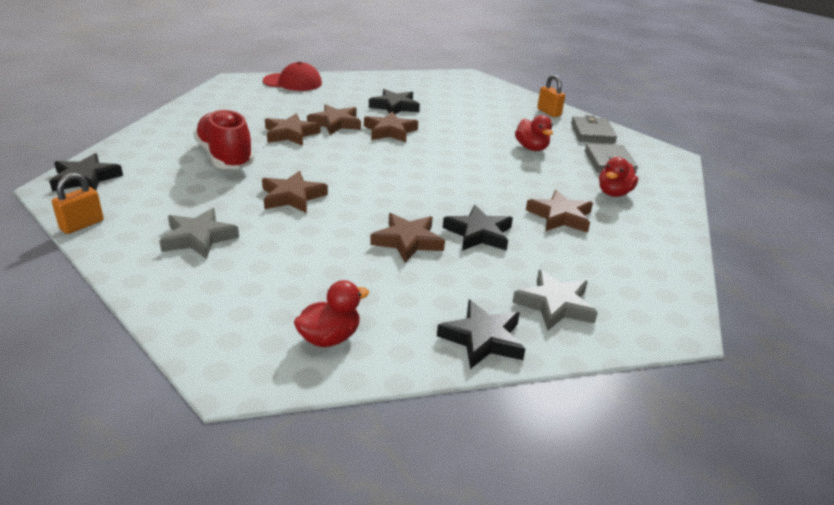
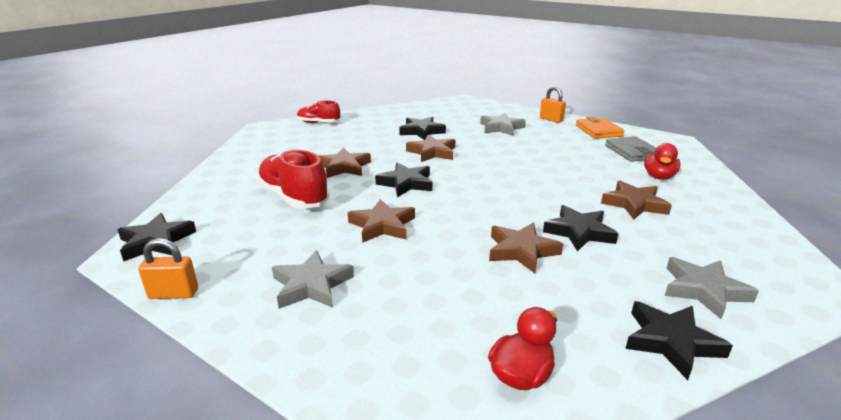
camera: 10 degrees left, 5 degrees down
orange padlock [52,173,104,234] -> orange padlock turned 60 degrees clockwise [138,238,198,299]
red cap [263,61,322,91] -> red shoe [297,100,340,123]
brown star [307,104,361,135] -> none
red duck [515,115,553,151] -> none
grey wallet [571,115,617,144] -> orange wallet [576,117,625,139]
none -> black star [375,163,432,197]
none -> grey star [480,113,526,136]

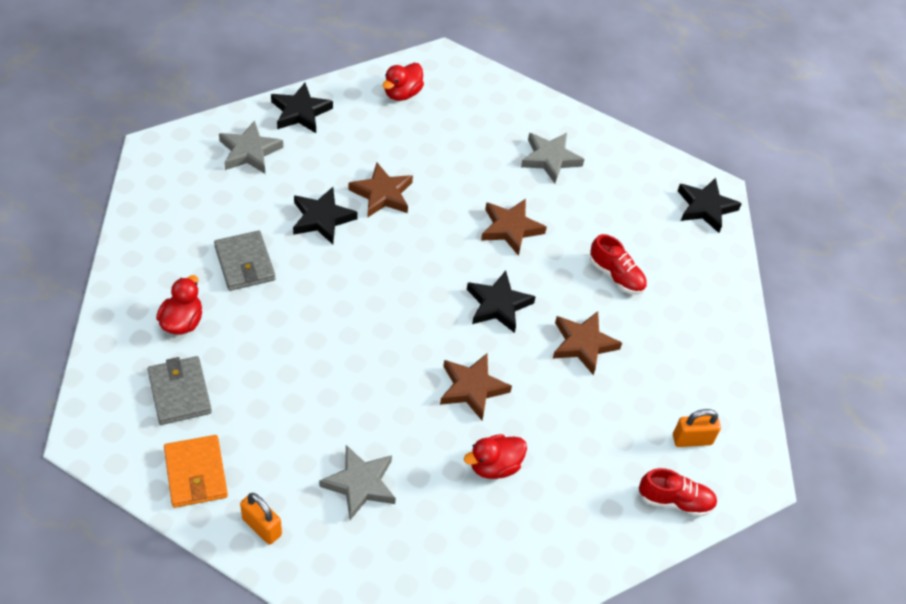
camera: 170 degrees right, 25 degrees up
orange padlock [138,238,198,299] -> orange padlock moved to [673,409,721,447]
red shoe [256,150,330,209] -> red shoe [590,234,647,295], size x0.60
black star [399,117,446,140] -> red duck [464,434,527,479]
brown star [601,180,672,220] -> grey wallet [214,231,275,291]

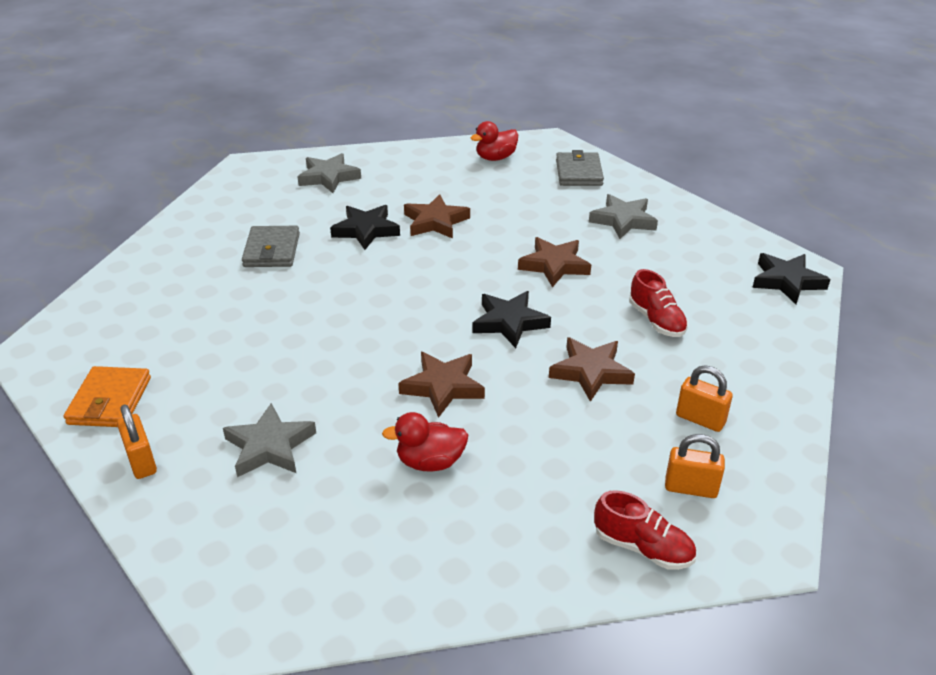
camera: 25 degrees right, 15 degrees down
grey wallet [148,356,212,425] -> grey wallet moved to [556,150,604,186]
red duck [156,275,202,335] -> none
black star [271,83,333,133] -> none
none -> orange padlock [676,365,733,432]

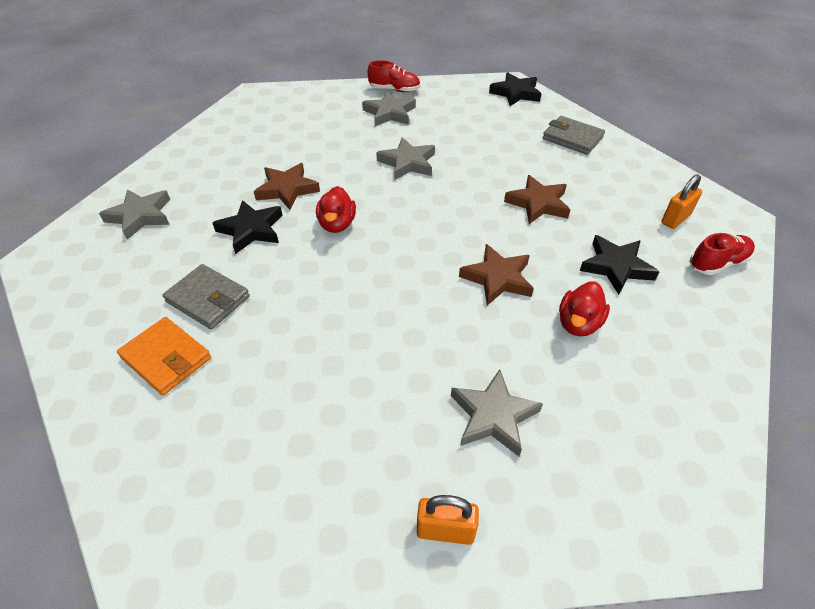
camera: 55 degrees left, 10 degrees up
orange wallet [64,366,151,427] -> orange wallet moved to [117,317,211,395]
red duck [471,121,518,161] -> red duck moved to [316,186,356,233]
black star [472,291,551,348] -> black star moved to [580,235,659,295]
brown star [518,237,591,287] -> grey star [376,137,435,181]
grey wallet [556,150,604,186] -> grey wallet moved to [542,116,605,155]
red shoe [629,269,688,337] -> red shoe moved to [367,60,420,92]
orange padlock [676,365,733,432] -> none

